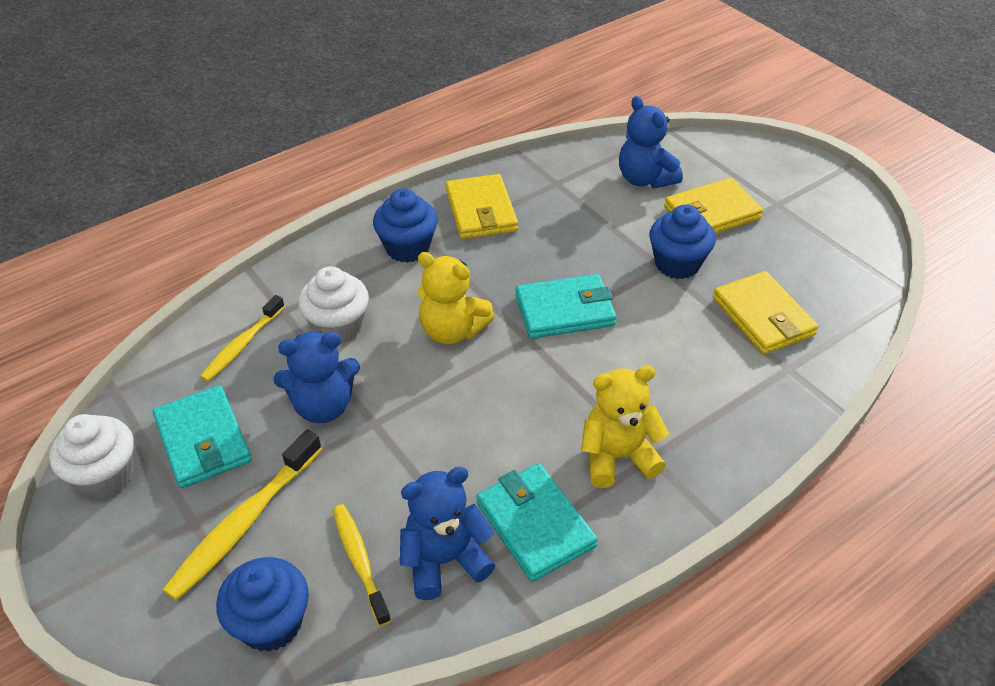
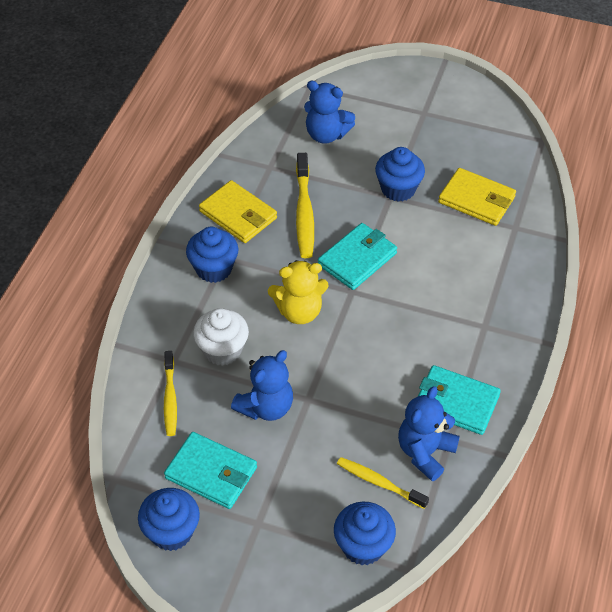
camera: 35 degrees left, 5 degrees up
white cupcake [49,414,134,498] -> blue cupcake [138,488,200,551]
yellow toothbrush [163,429,322,601] -> yellow toothbrush moved to [296,153,314,258]
yellow teddy bear [581,365,669,488] -> none
yellow wallet [664,178,763,234] -> none

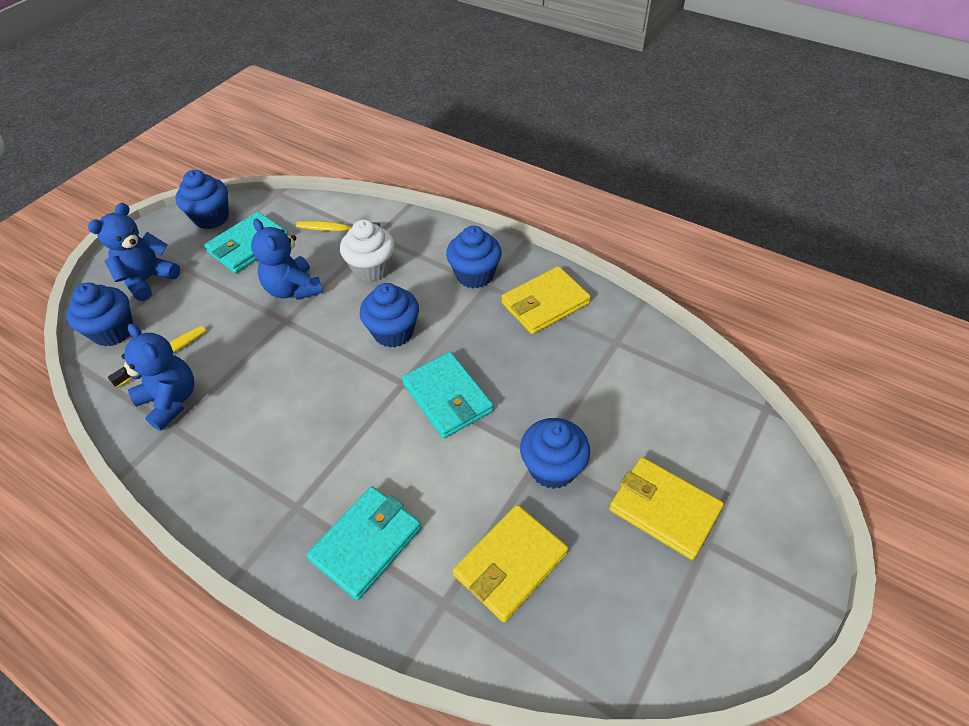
camera: 105 degrees right, 0 degrees up
yellow teddy bear [268,260,328,324] -> blue cupcake [360,283,419,347]
yellow toothbrush [296,153,314,258] -> none
blue teddy bear [304,80,355,144] -> blue teddy bear moved to [88,203,180,301]
turquoise wallet [418,365,501,435] -> turquoise wallet moved to [307,486,421,600]
none -> yellow wallet [609,457,724,560]

